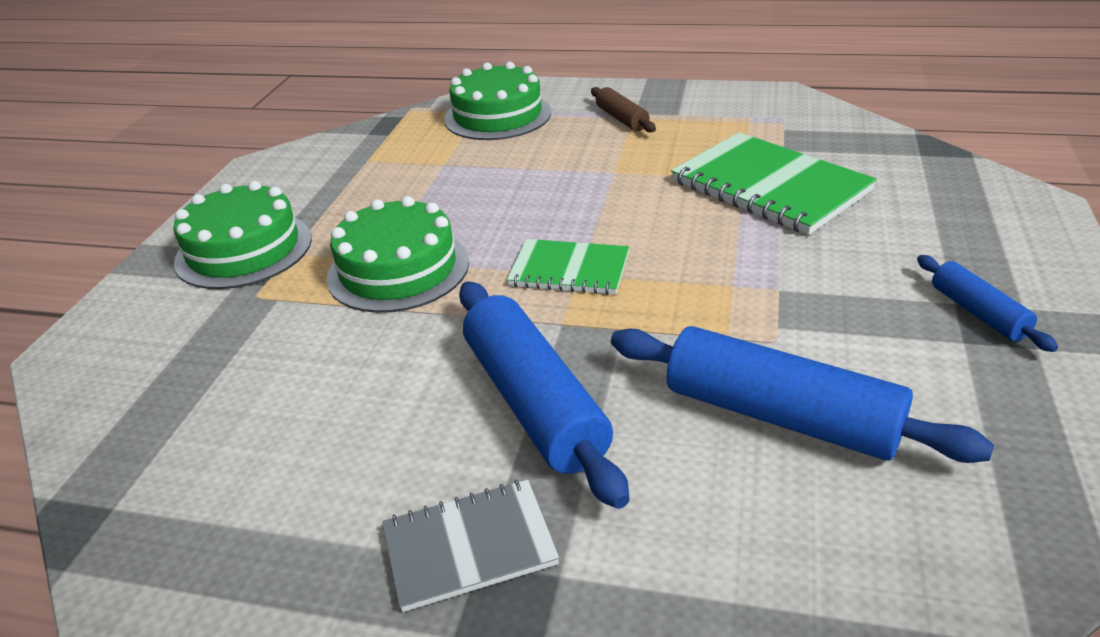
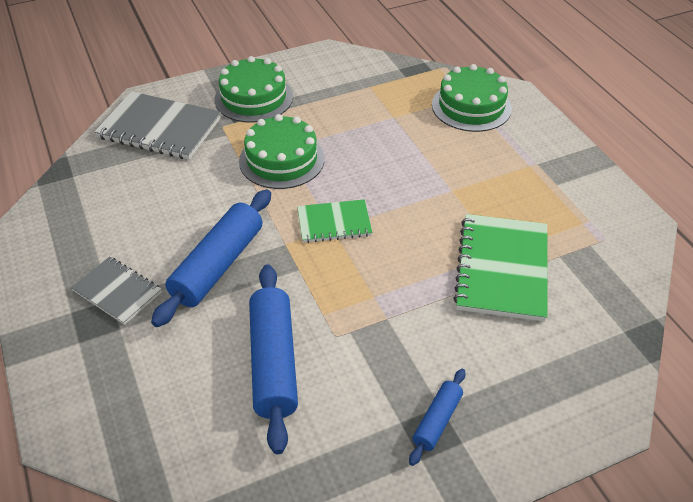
camera: 50 degrees right, 10 degrees up
green notebook [507,239,629,295] -> green notebook turned 75 degrees counterclockwise [297,199,373,243]
brown rolling pin [591,87,656,132] -> none
none -> grey notebook [94,91,221,160]

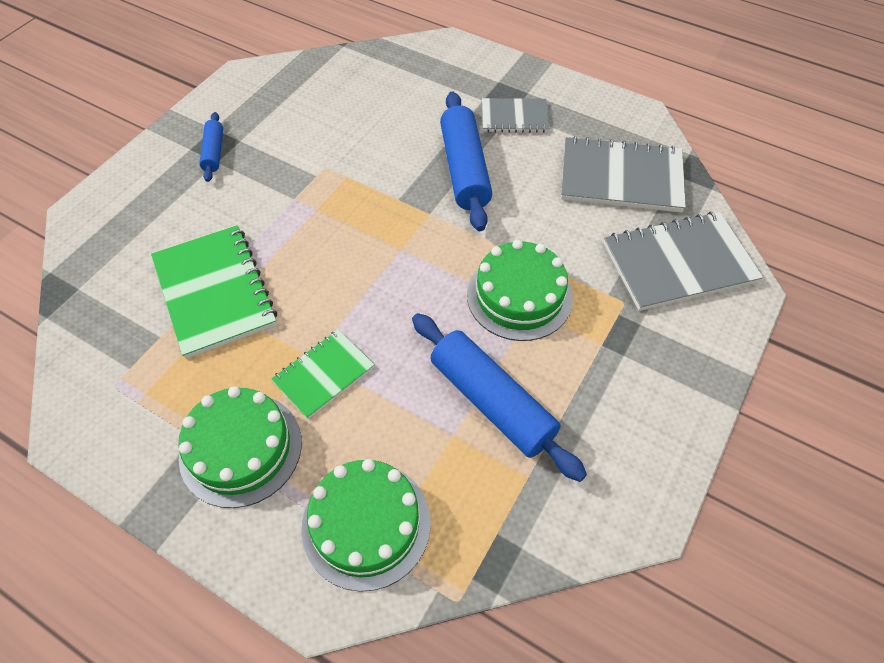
camera: 145 degrees right, 10 degrees up
green cake [215,56,293,123] -> green cake moved to [178,386,302,508]
blue rolling pin [249,264,298,454] -> blue rolling pin moved to [412,313,587,482]
green notebook [297,199,373,243] -> green notebook moved to [271,329,374,419]
none -> grey notebook [561,136,686,213]

